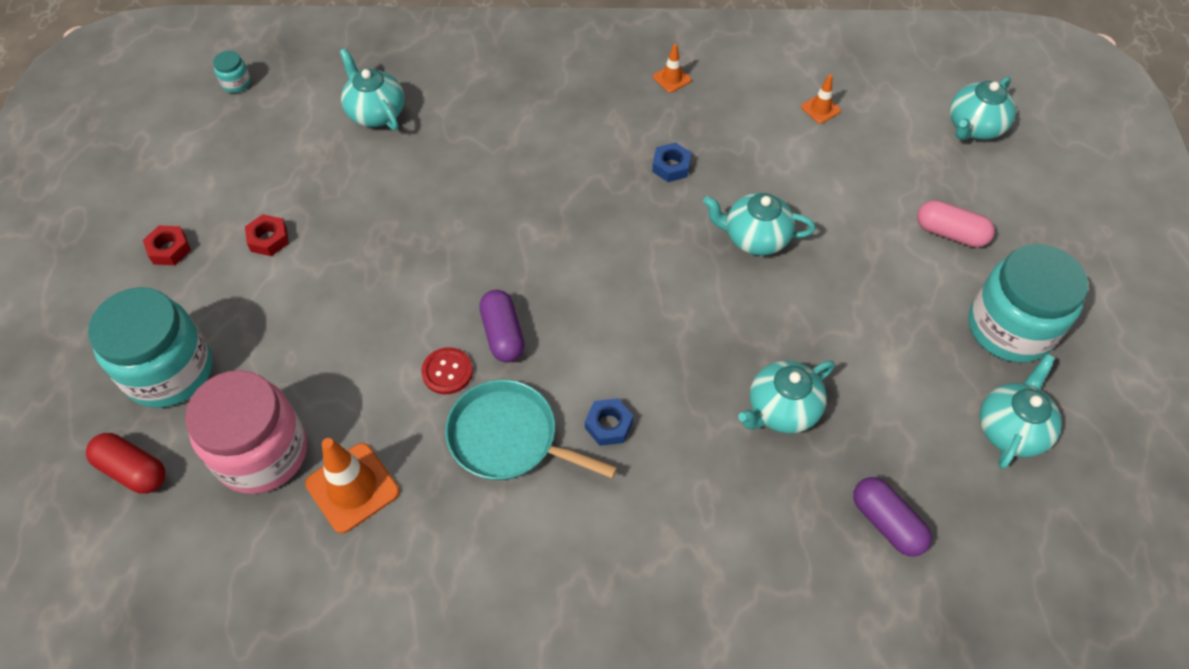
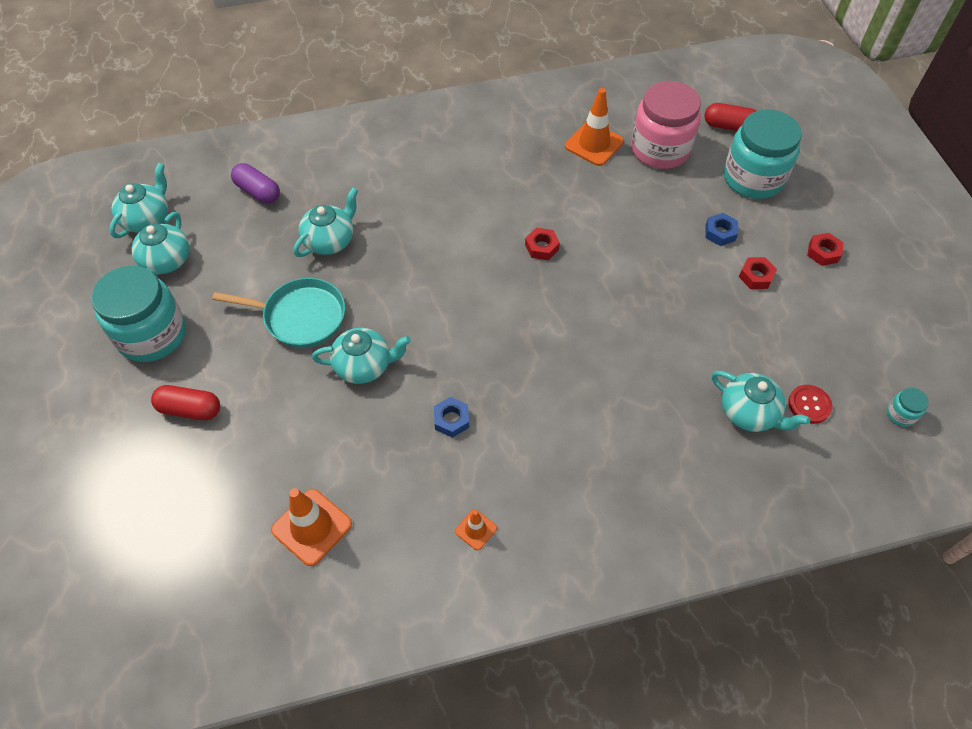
camera: 165 degrees right, 0 degrees up
red button [421,347,473,394] -> red button moved to [788,385,833,424]
turquoise pan [445,380,617,480] -> turquoise pan moved to [212,278,345,348]
purple capsule [479,290,525,363] -> red nut [525,228,560,260]
blue nut [585,398,633,446] -> blue nut moved to [706,213,738,246]
orange traffic cone [801,75,841,124] -> orange traffic cone [271,488,352,566], size x1.89
pink capsule [917,200,995,248] -> red capsule [151,385,220,420]
turquoise teapot [950,76,1016,140] -> turquoise teapot moved to [109,163,168,238]

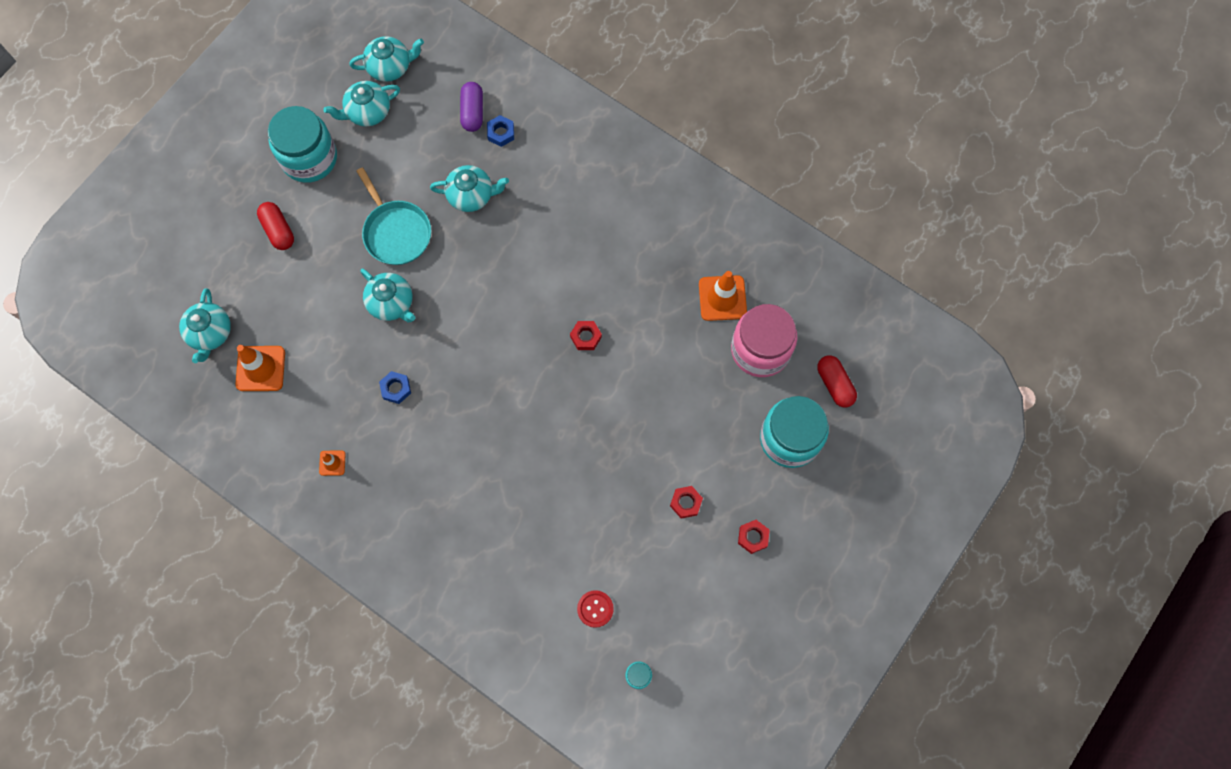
camera: 50 degrees right, 15 degrees up
blue nut [706,213,738,246] -> blue nut moved to [487,115,514,147]
turquoise teapot [712,371,810,432] -> turquoise teapot moved to [179,288,231,363]

